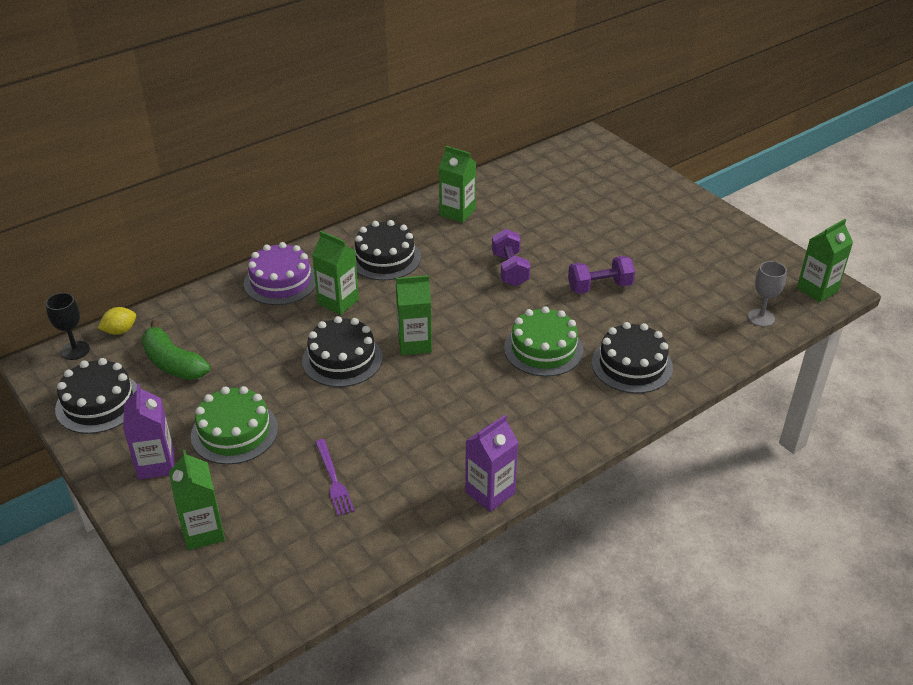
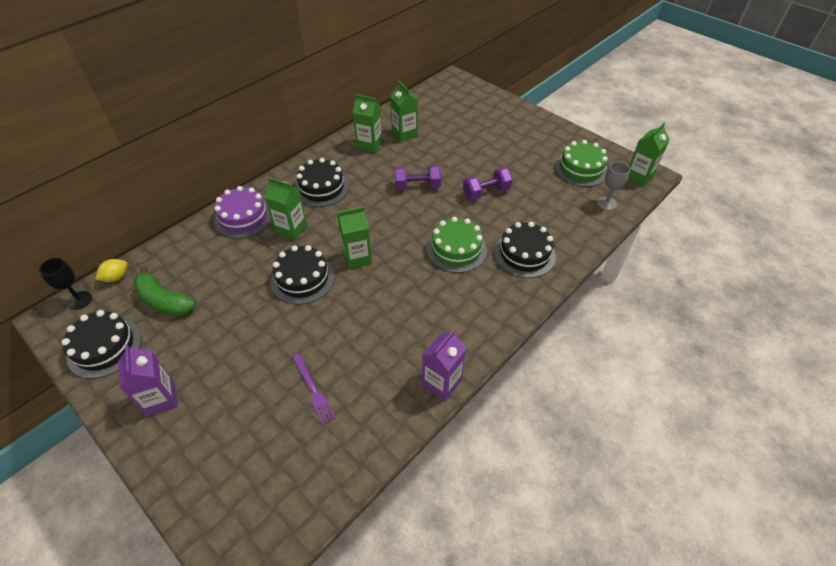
camera: 10 degrees left, 10 degrees up
green carton [169,450,225,550] -> green carton moved to [390,81,418,142]
green cake [191,386,278,465] -> green cake moved to [554,140,608,187]
purple dumbbell [492,229,530,286] -> purple dumbbell turned 75 degrees counterclockwise [394,165,441,190]

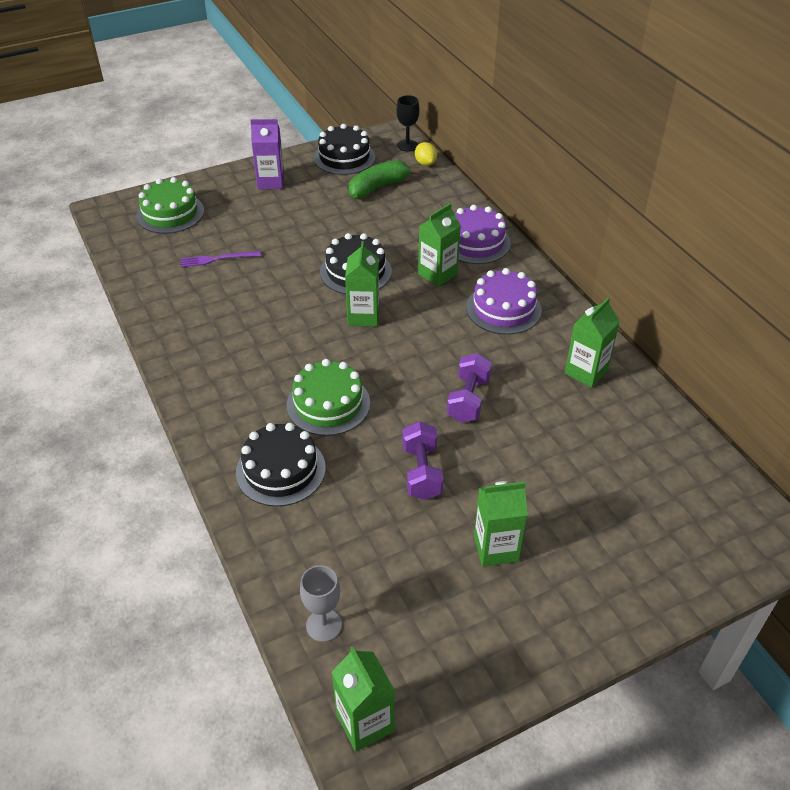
camera: 110 degrees right, 5 degrees down
black cake [294,158,349,207] -> purple cake [466,268,542,335]
green carton [390,81,418,142] -> green carton moved to [474,481,528,567]
purple carton [422,329,466,401] -> none
green cake [554,140,608,187] -> green cake moved to [136,177,204,234]

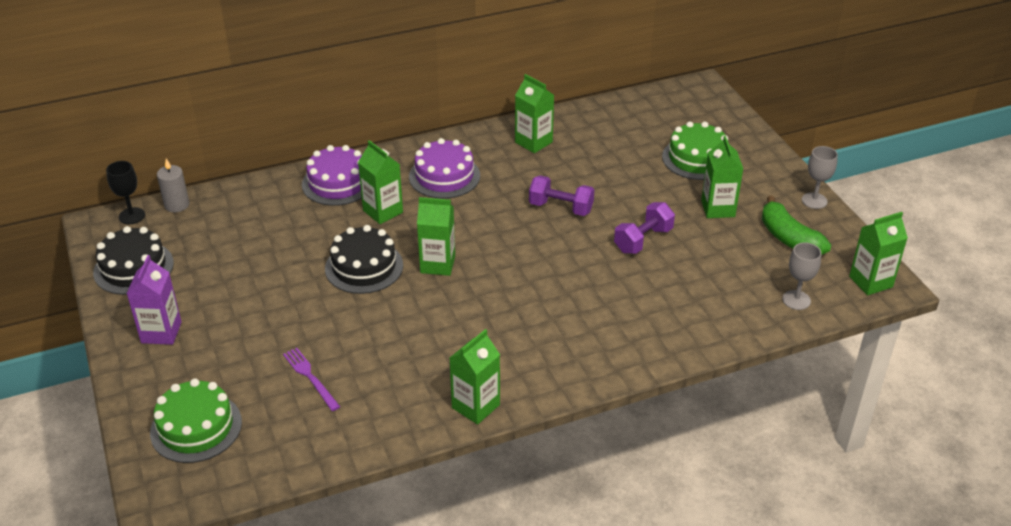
camera: 85 degrees left, 5 degrees down
purple fork [181,251,261,267] -> purple fork turned 150 degrees clockwise [283,348,340,411]
black cake [236,423,326,506] -> none
green cake [287,359,370,436] -> green cake moved to [662,121,729,180]
green banana [349,160,419,199] -> green banana moved to [762,196,831,255]
purple dumbbell [403,421,443,500] -> purple dumbbell turned 45 degrees counterclockwise [614,202,675,254]
yellow lemon [415,142,437,166] -> grey candle [157,159,190,212]
none -> green carton [450,329,500,425]
none -> grey goblet [802,146,838,209]

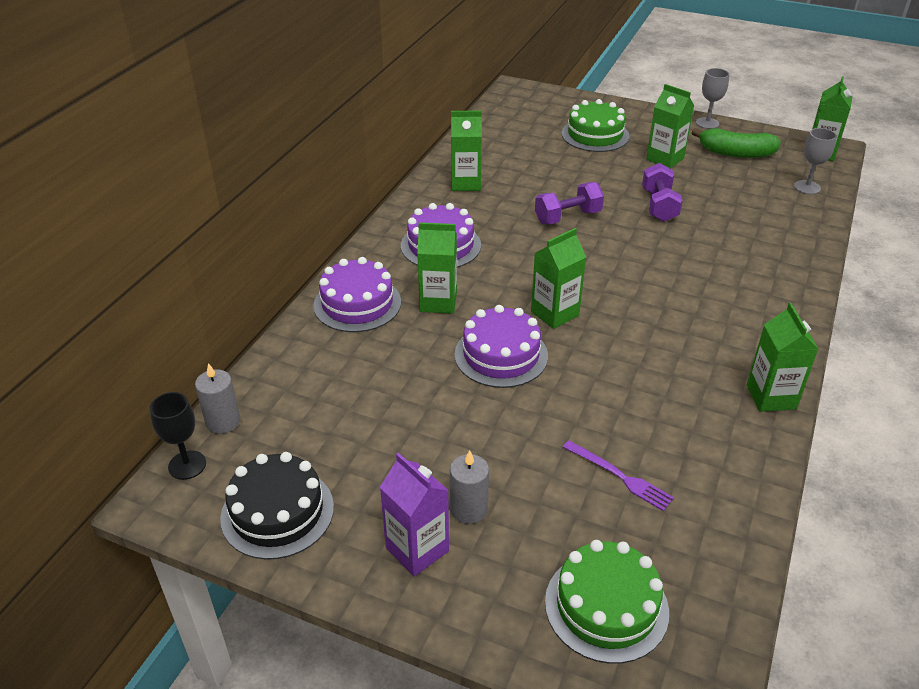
camera: 45 degrees left, 0 degrees up
purple fork [283,348,340,411] -> purple fork turned 150 degrees counterclockwise [563,440,674,511]
black cake [325,225,403,294] -> purple cake [455,305,548,388]
none -> grey candle [450,450,489,524]

